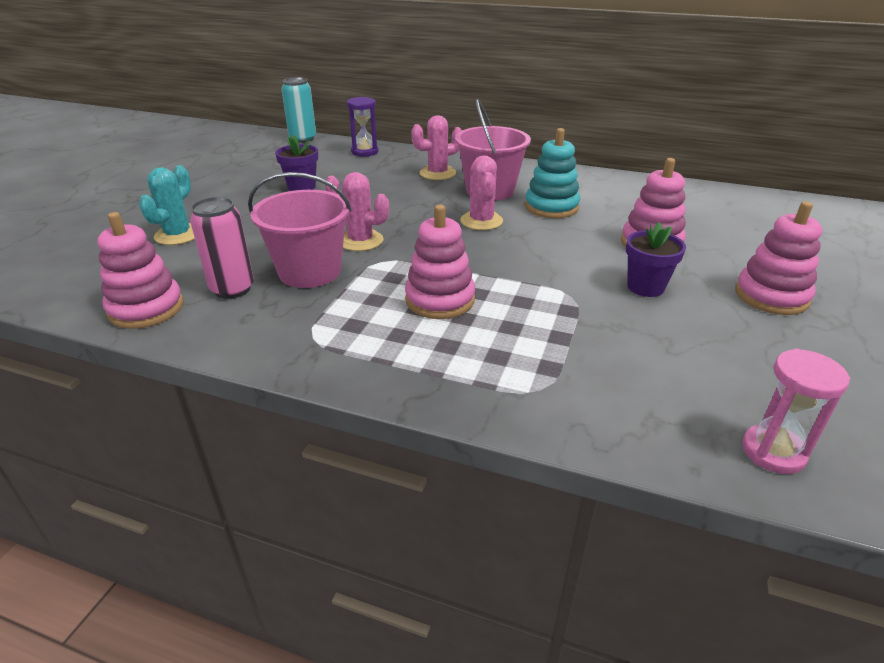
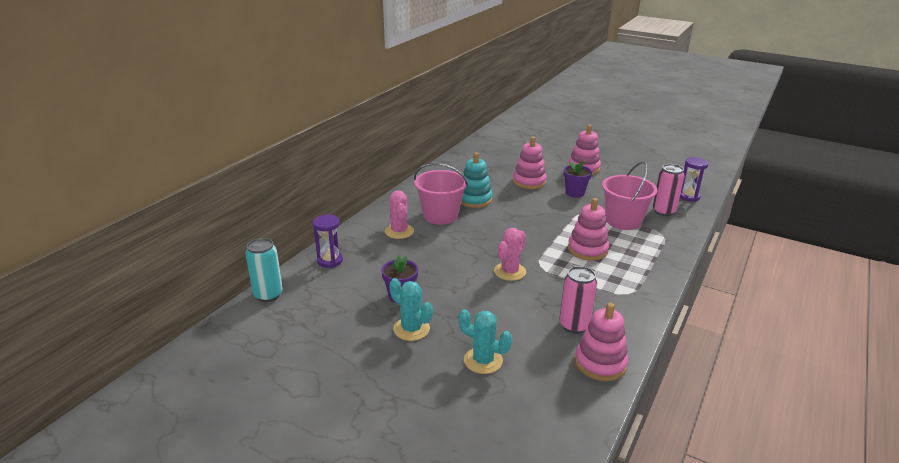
camera: 80 degrees left, 5 degrees down
pink bucket [248,172,352,288] -> pink bucket moved to [602,161,657,230]
pink cactus [460,155,503,230] -> none
pink hourglass [742,349,850,474] -> purple hourglass [680,157,708,202]
none -> turquoise cactus [389,278,433,341]
none -> pink can [653,164,684,216]

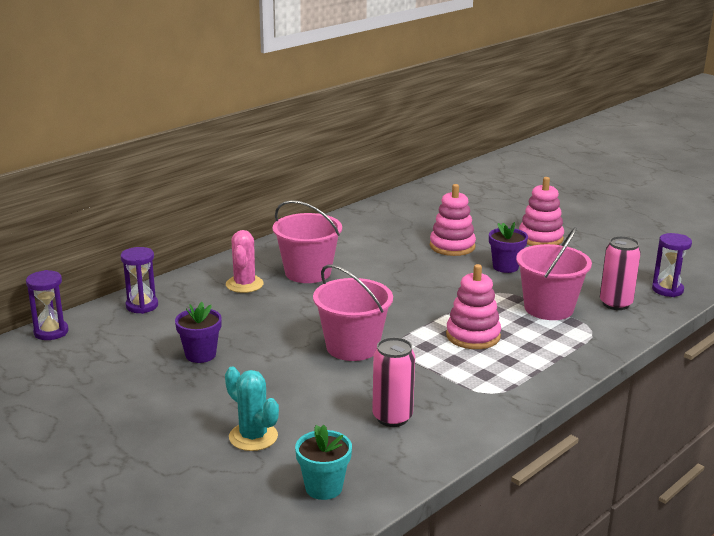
camera: 15 degrees right, 5 degrees down
turquoise can [245,238,283,302] -> purple hourglass [26,270,68,340]
turquoise cactus [389,278,433,341] -> none
turquoise stacking toy [461,152,493,208] -> none
pink cactus [494,228,526,281] -> pink bucket [313,265,393,361]
pink stacking toy [575,303,628,381] -> none
none -> turquoise flower pot [295,425,352,500]

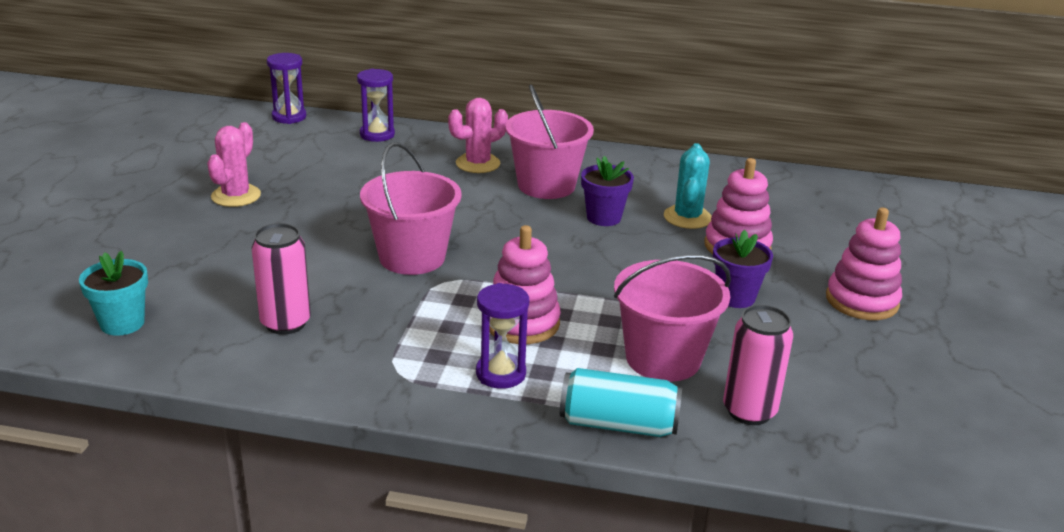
camera: 55 degrees right, 5 degrees up
purple flower pot [175,302,222,363] -> purple flower pot moved to [581,156,634,226]
turquoise cactus [225,367,279,451] -> turquoise cactus moved to [664,143,712,229]
purple hourglass [652,233,692,297] -> purple hourglass moved to [476,283,529,389]
none -> pink cactus [207,122,261,207]
none -> turquoise can [560,368,682,437]

